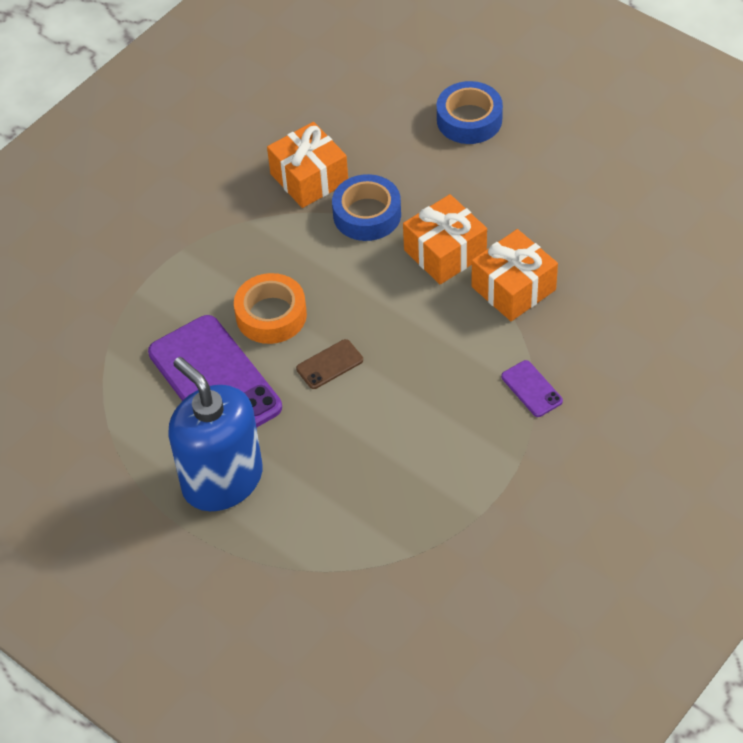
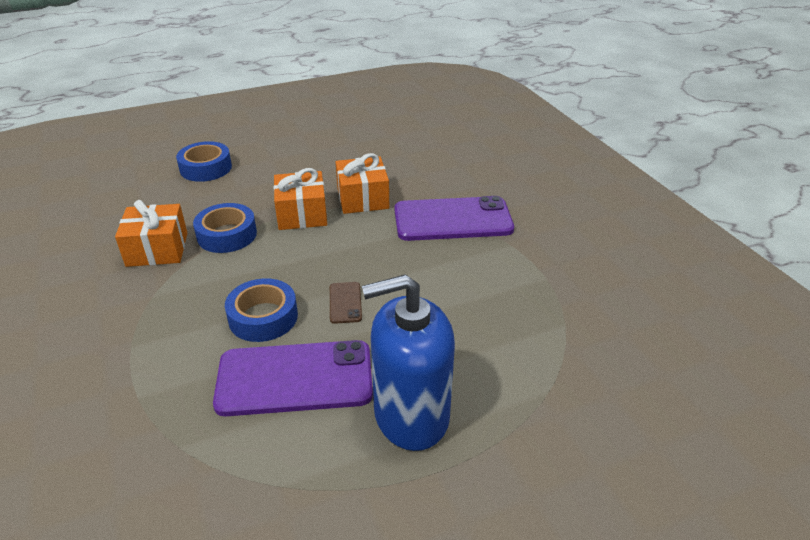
camera: 65 degrees left, 15 degrees down
orange tape [234,273,307,344] -> blue tape [225,278,298,342]
purple phone [501,360,563,417] -> purple phone [395,196,514,241], size x2.32

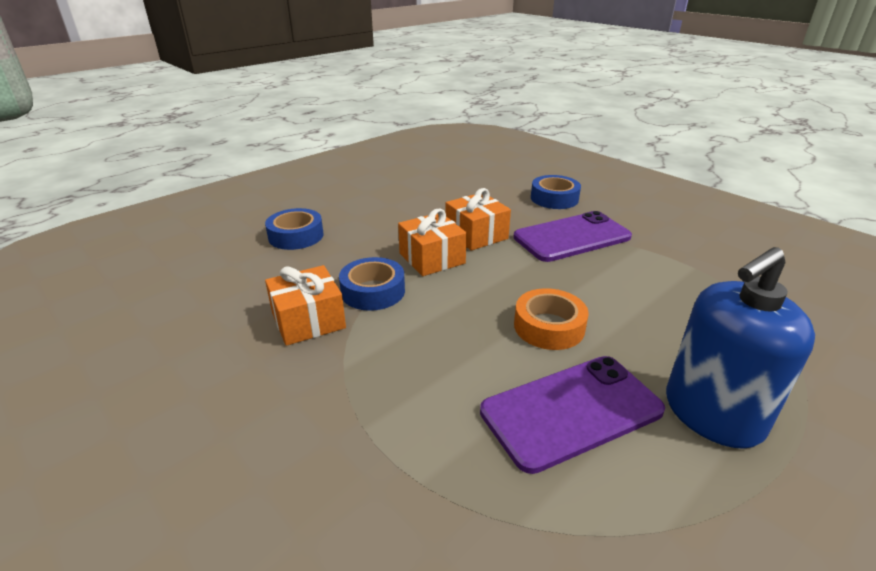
camera: 20 degrees left, 5 degrees down
blue tape [225,278,298,342] -> blue tape moved to [531,175,581,209]
brown phone [330,282,362,324] -> orange tape [514,288,589,350]

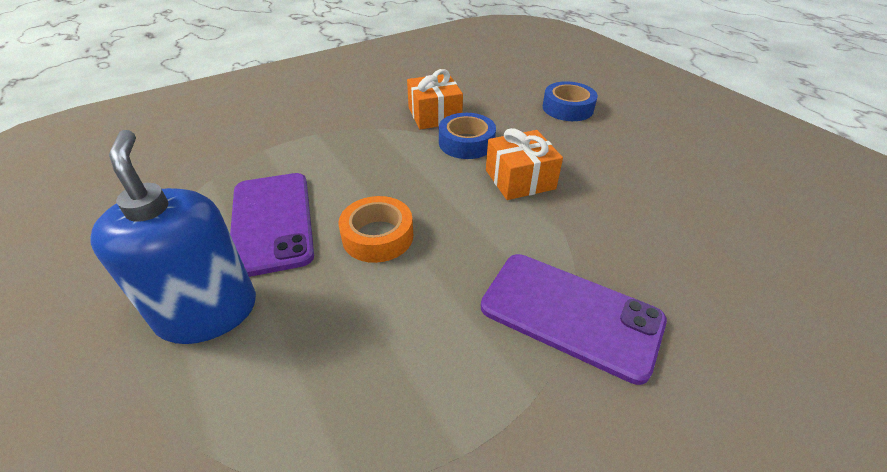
camera: 100 degrees right, 10 degrees up
orange gift [445,188,511,251] -> none
purple phone [513,211,632,262] -> purple phone turned 45 degrees counterclockwise [481,254,667,385]
blue tape [531,175,581,209] -> none

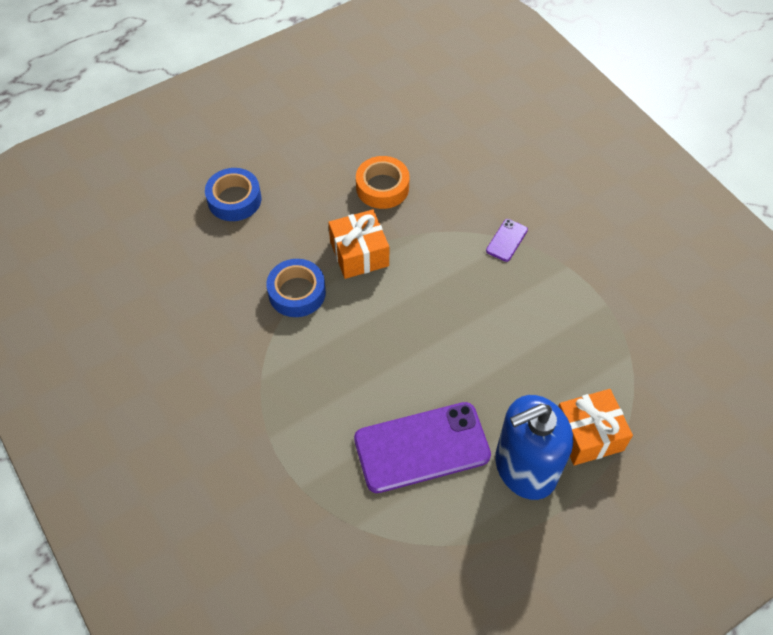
camera: 90 degrees left, 15 degrees up
orange tape [339,196,413,263] -> orange tape moved to [356,156,410,209]
orange gift [407,69,463,129] -> orange gift moved to [558,389,633,466]
purple phone [481,254,667,385] -> purple phone [486,219,528,262], size x0.43

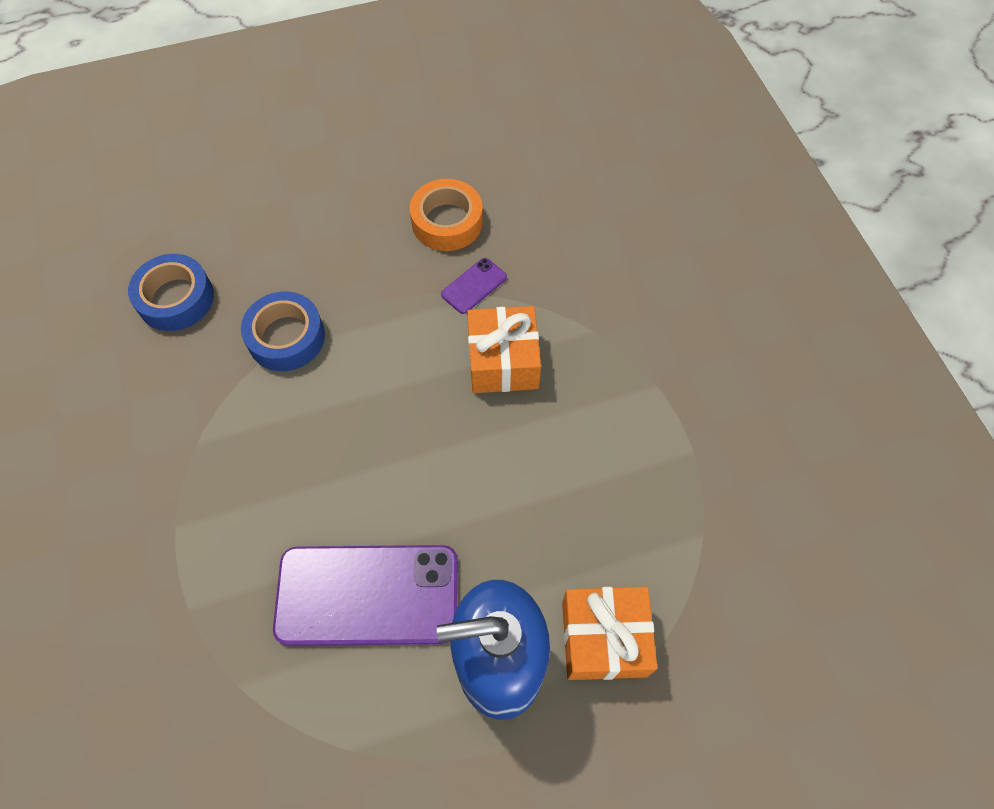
camera: 15 degrees right, 5 degrees up
blue tape [205,168,261,221] -> blue tape moved to [128,254,214,331]
orange gift [328,209,389,279] -> orange gift moved to [467,306,541,393]
purple phone [486,219,528,262] -> purple phone moved to [441,258,507,314]

